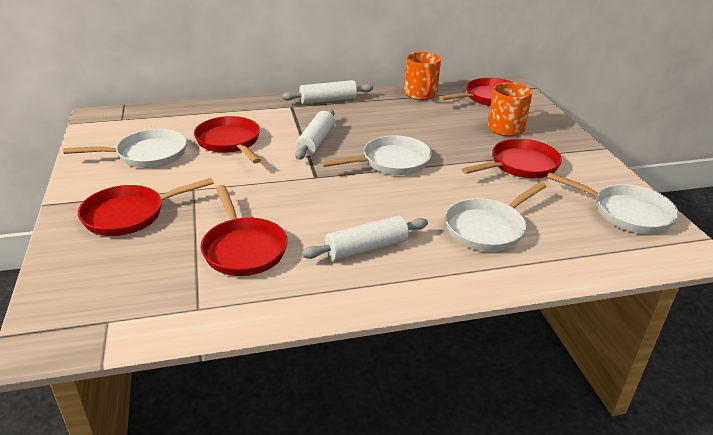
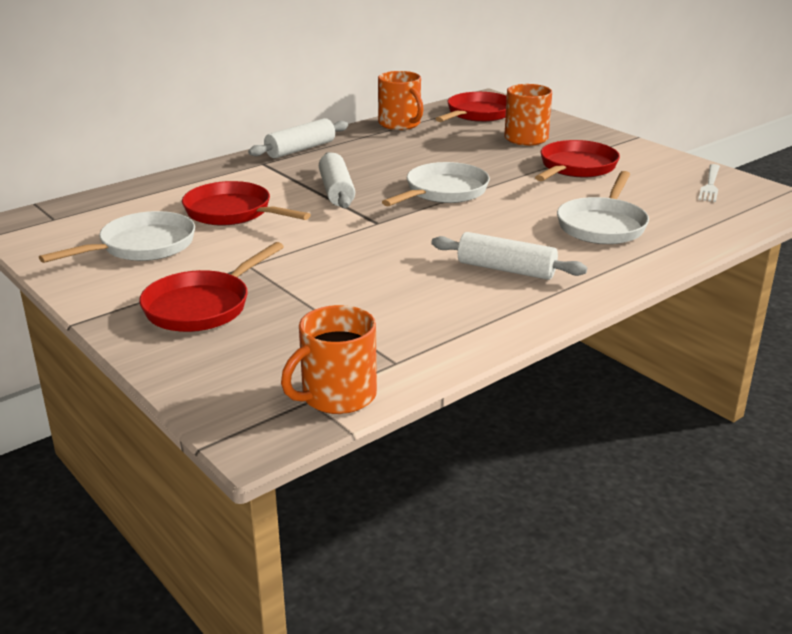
camera: 25 degrees left, 5 degrees down
red pan [200,185,288,276] -> none
white rolling pin [302,216,428,261] -> white rolling pin turned 75 degrees clockwise [431,232,587,280]
white pan [547,172,679,234] -> white fork [698,164,720,202]
none -> orange mug [281,305,377,414]

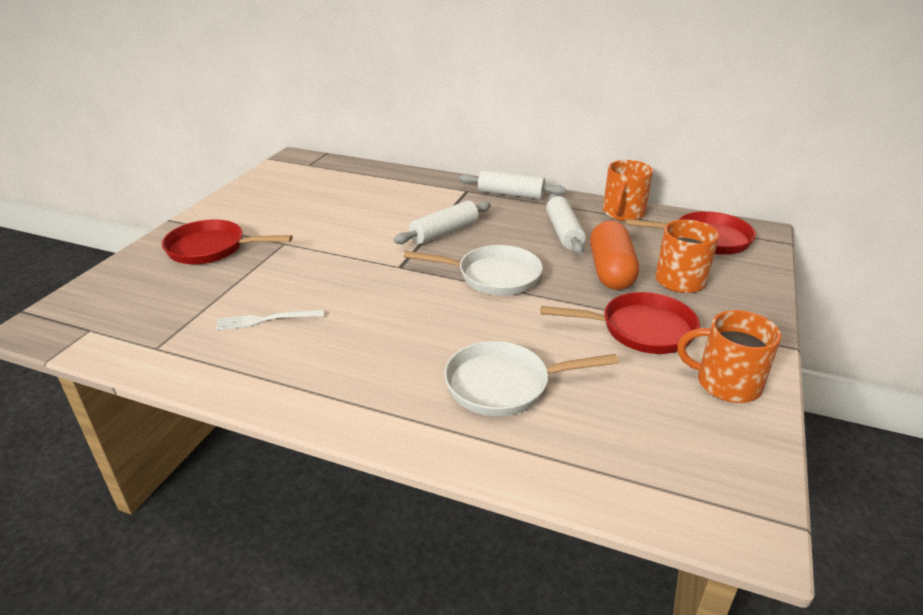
camera: 60 degrees right, 5 degrees up
white pan [39,211,195,263] -> none
red pan [182,181,311,225] -> none
orange mug [281,305,377,414] -> orange mug moved to [678,310,781,403]
white rolling pin [431,232,587,280] -> white rolling pin moved to [546,194,586,255]
white fork [698,164,720,202] -> white fork moved to [216,310,324,330]
none -> orange capsule [590,221,639,290]

